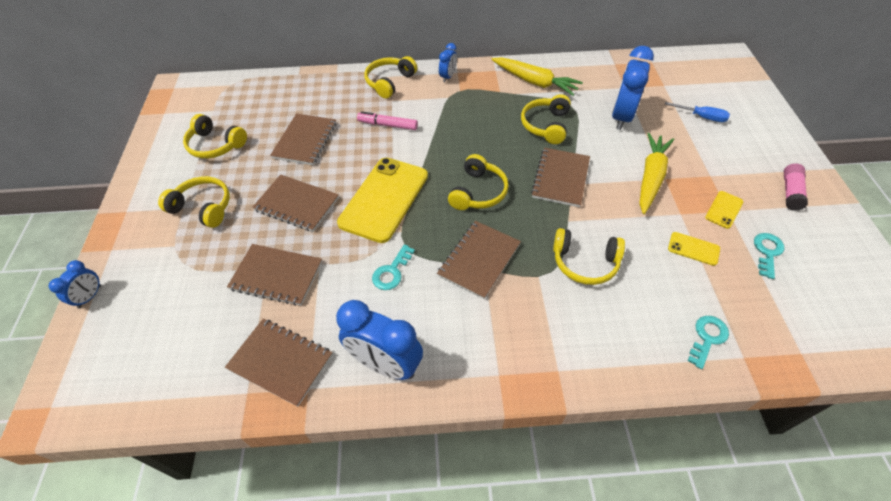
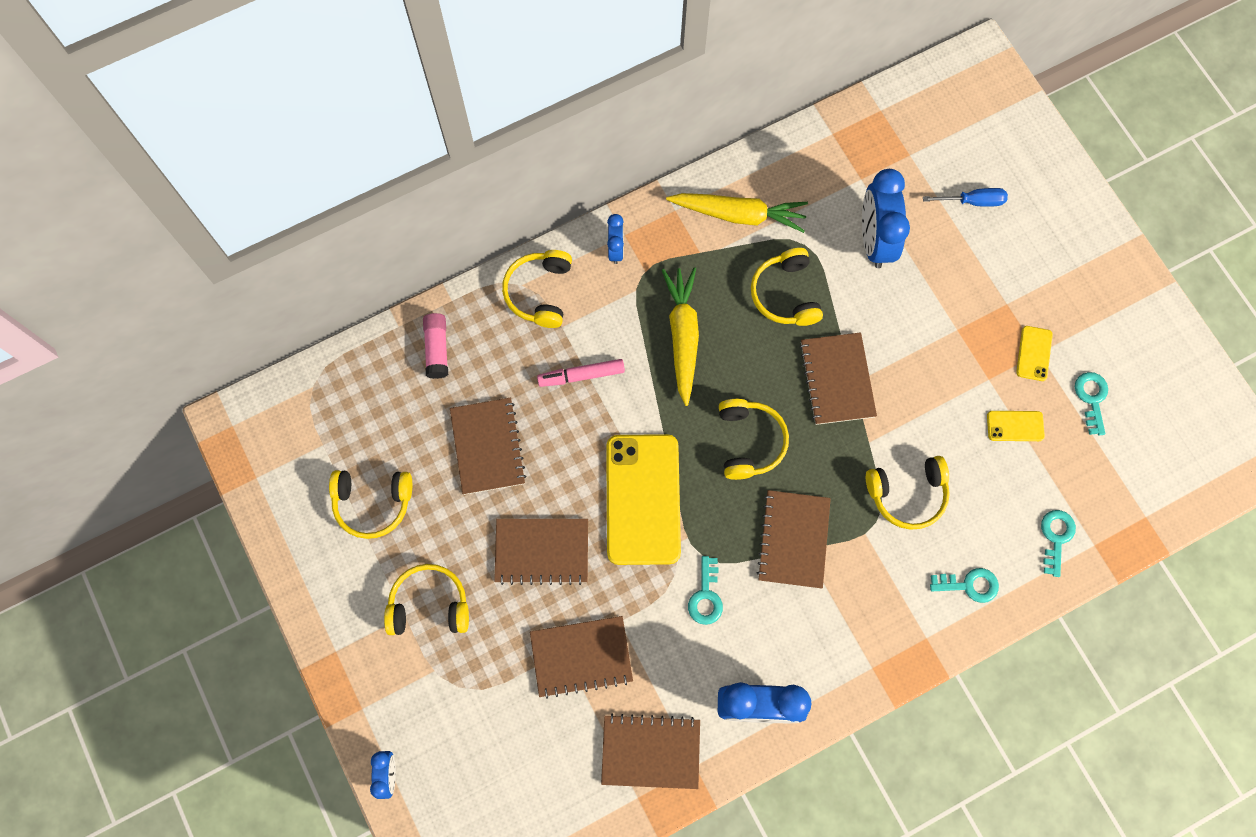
camera: 25 degrees left, 20 degrees up
yellow carrot [640,133,674,214] -> yellow carrot moved to [662,267,699,406]
pink glue stick [784,163,808,211] -> pink glue stick moved to [423,313,448,379]
none -> turquoise key [930,568,999,603]

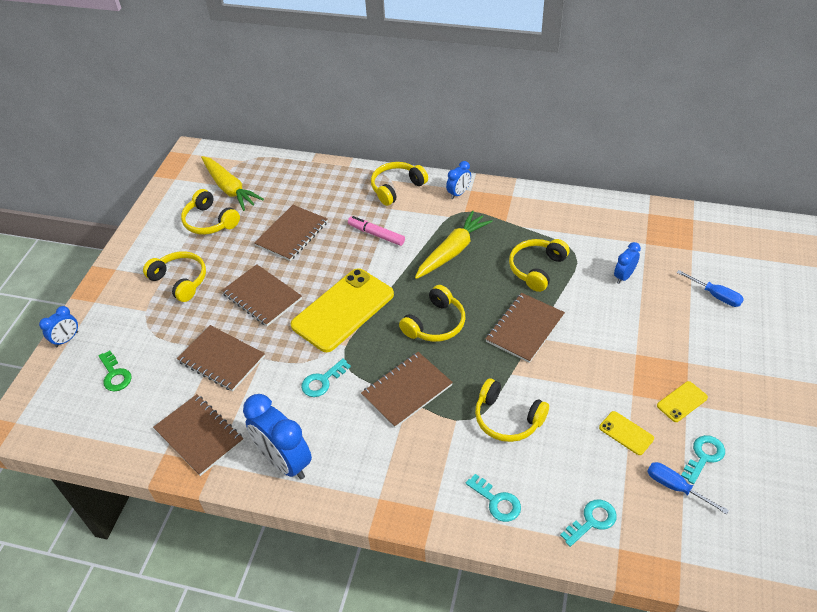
camera: 45 degrees right, 25 degrees down
pink glue stick [423,313,448,379] -> none
yellow carrot [666,193,808,233] -> yellow carrot moved to [201,156,264,211]
blue clock [862,169,910,268] -> blue clock [614,242,641,284], size x0.52
none -> green key [99,351,132,391]
none -> blue screwdriver [647,462,729,515]

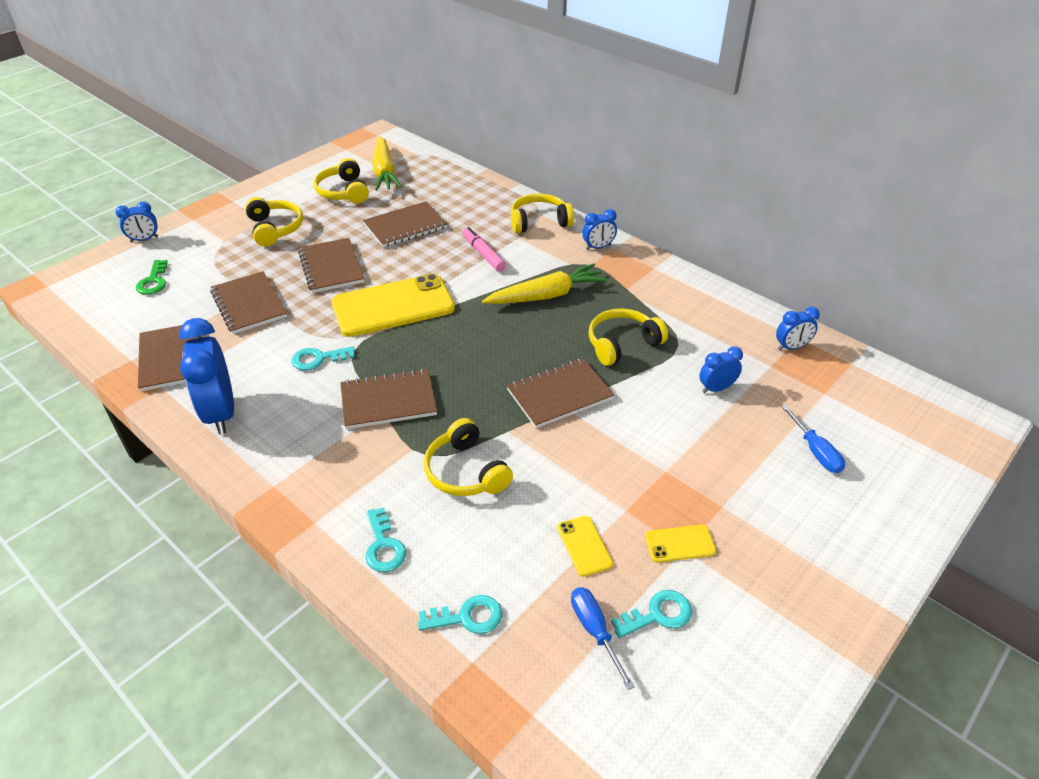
camera: 25 degrees right, 5 degrees down
yellow headphones [399,285,465,342] -> none
none -> blue clock [776,307,820,351]

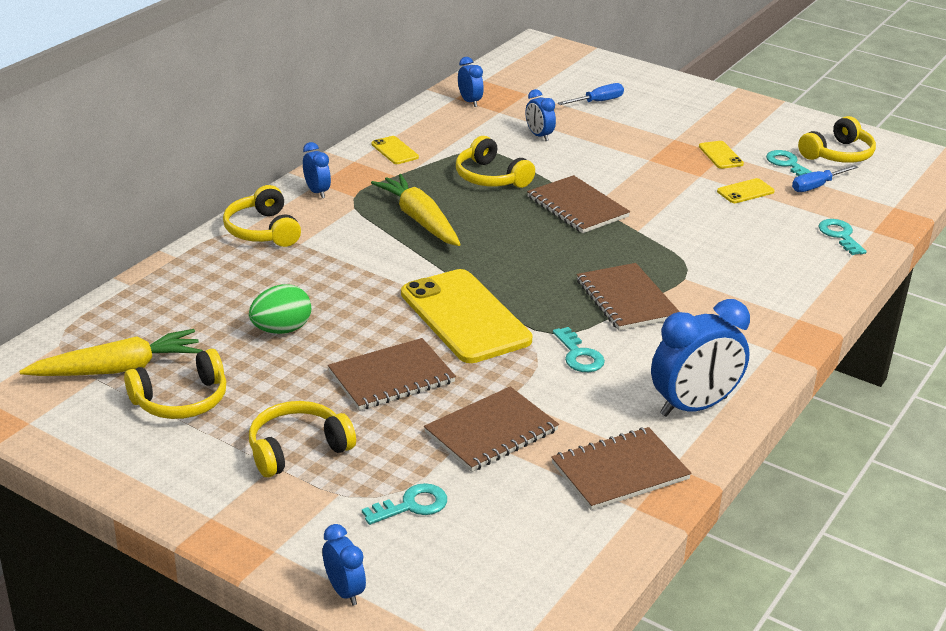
camera: 100 degrees left, 10 degrees down
green key [136,260,168,295] -> none
brown notebook [363,201,447,247] -> green egg [249,284,311,334]
turquoise key [366,507,406,572] -> turquoise key moved to [362,483,447,525]
yellow headphones [424,418,513,496] -> yellow headphones moved to [798,116,876,163]
pink marker [463,227,506,272] -> none
none -> yellow phone [371,136,419,164]

